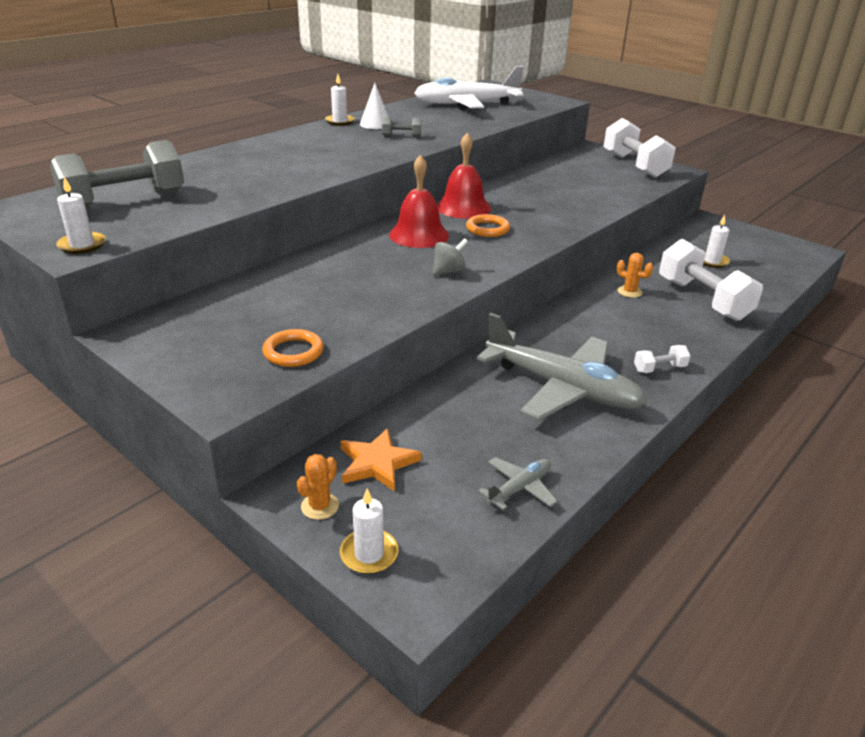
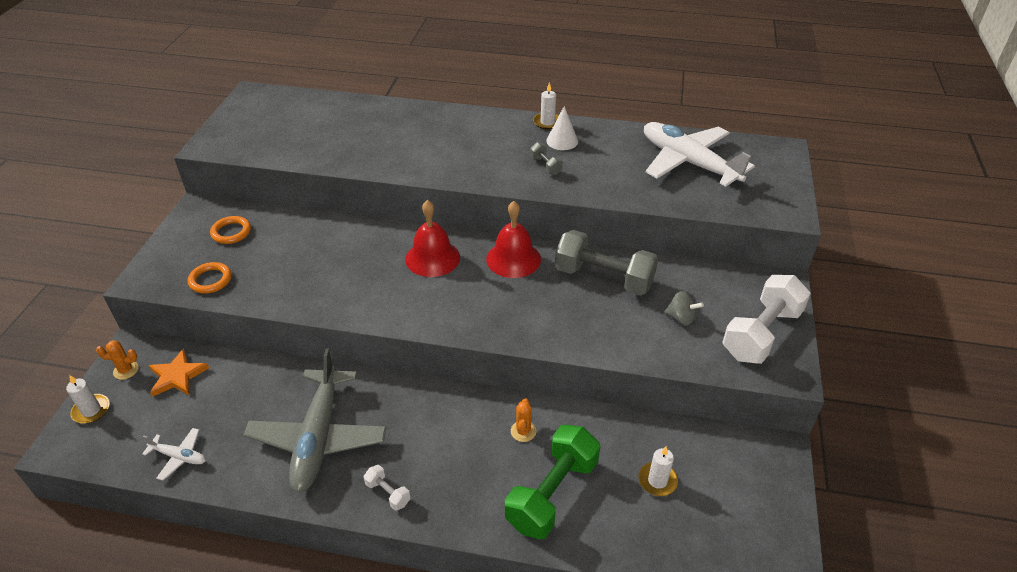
camera: 60 degrees right, 10 degrees up
grey dumbbell [50,140,184,208] -> grey dumbbell moved to [555,230,658,296]
white candle [56,177,106,254] -> none
grey spinning top [433,238,468,275] -> grey spinning top moved to [664,291,704,326]
orange ring [466,214,510,237] -> orange ring moved to [210,216,251,244]
grey plane [478,457,558,510] -> white plane [142,428,206,481]
white dumbbell [659,239,763,321] -> green dumbbell [505,425,601,539]

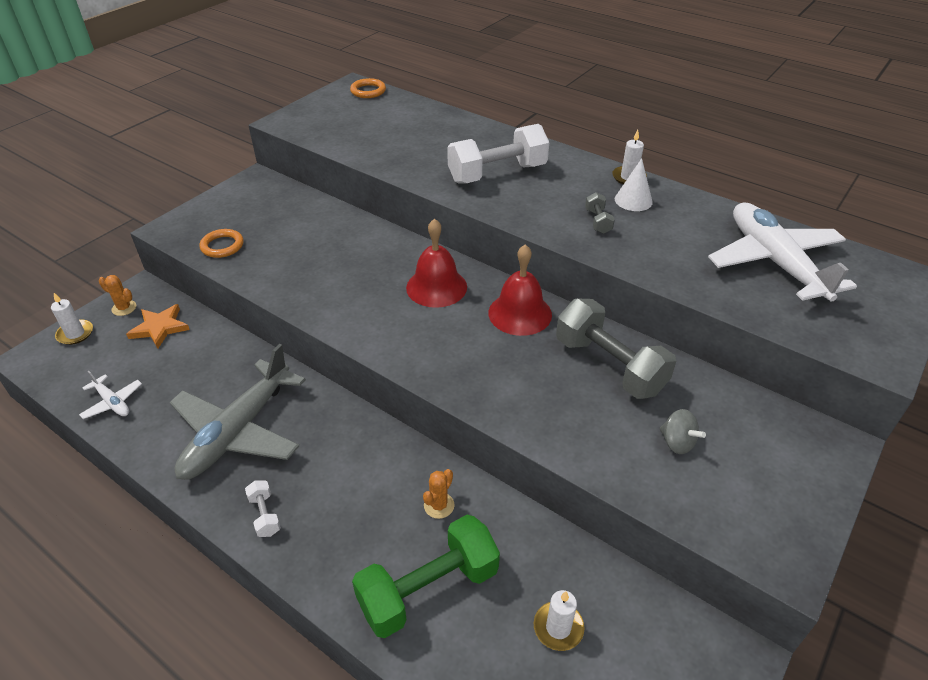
camera: 25 degrees right, 0 degrees up
orange ring [210,216,251,244] -> orange ring moved to [350,78,386,98]
white dumbbell [722,275,811,364] -> white dumbbell moved to [447,124,549,184]

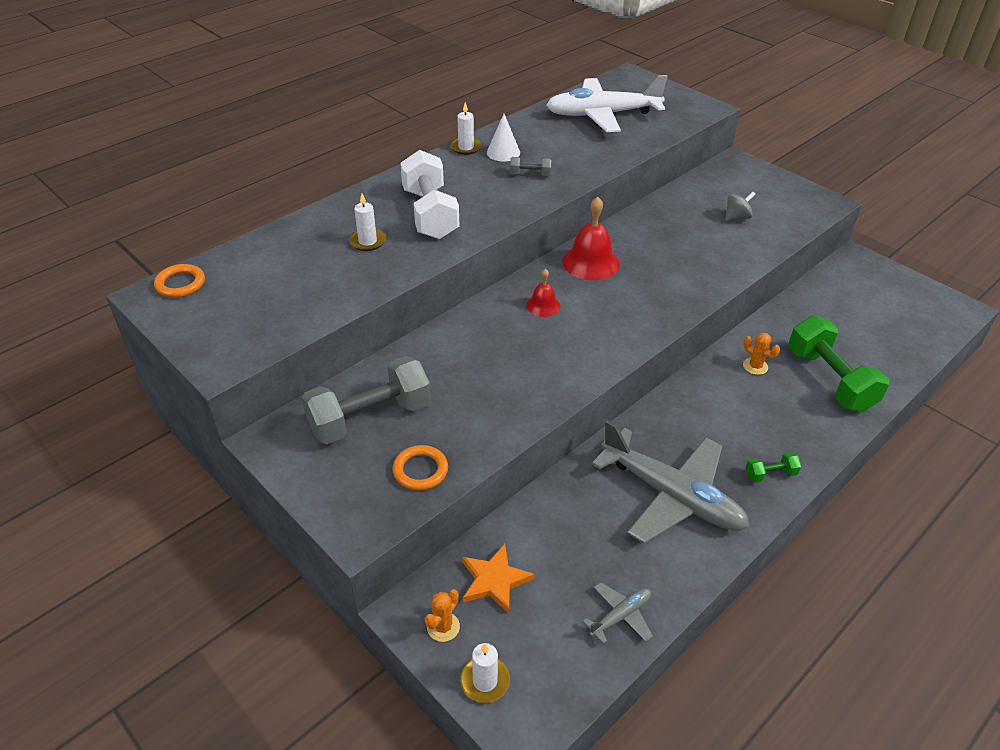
camera: 80 degrees left, 0 degrees up
white plane [79,371,142,419] -> grey plane [582,582,653,644]
white dumbbell [245,481,281,537] -> green dumbbell [746,452,801,483]
red bell [406,219,467,308] -> red bell [526,269,560,317], size x0.57
white candle [534,590,584,651] -> white candle moved to [349,194,386,251]
grey dumbbell [556,299,676,399] -> grey dumbbell moved to [302,356,431,444]

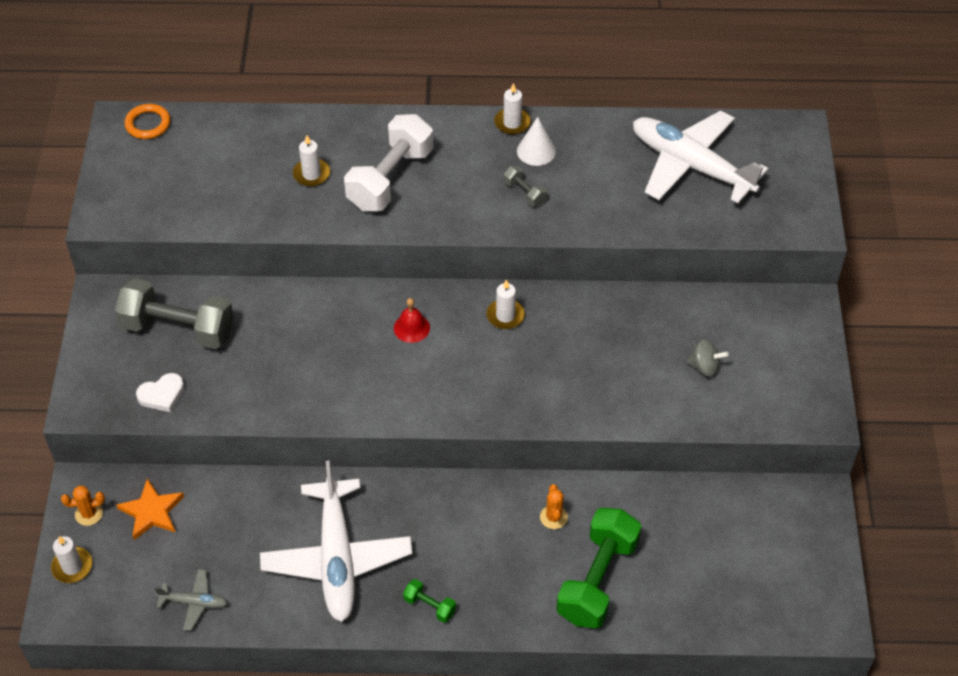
camera: 45 degrees right, 10 degrees up
orange ring [393,445,448,490] -> white heart [136,373,184,412]
red bell [562,196,620,280] -> white candle [486,280,525,329]
grey plane [591,420,749,544] -> white plane [260,461,412,622]

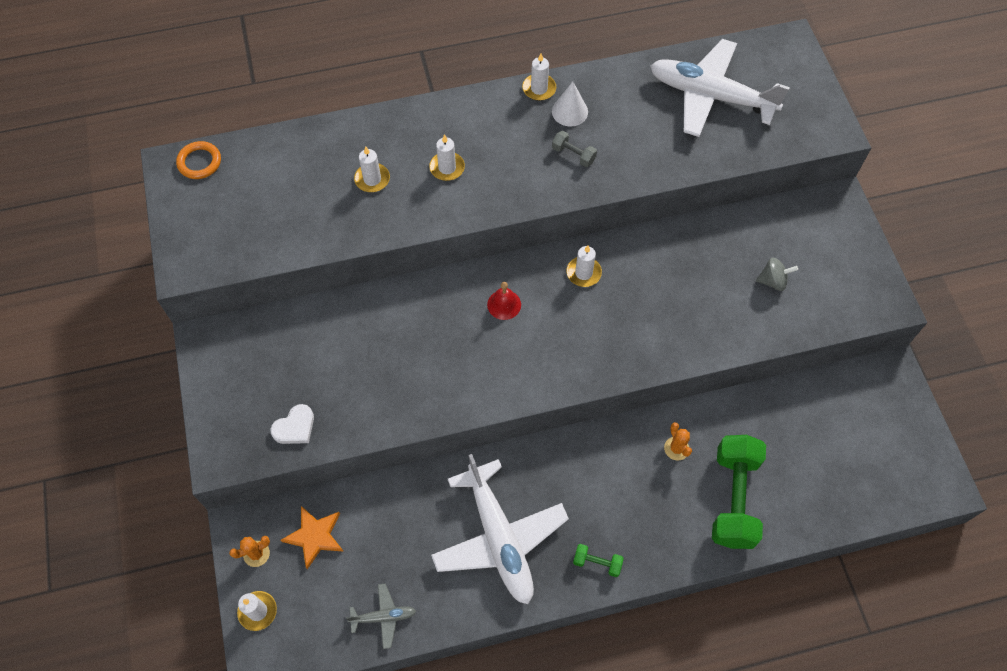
camera: 15 degrees left, 10 degrees up
grey dumbbell [115,278,234,349] -> none
white dumbbell [344,114,433,211] -> white candle [429,134,465,181]

